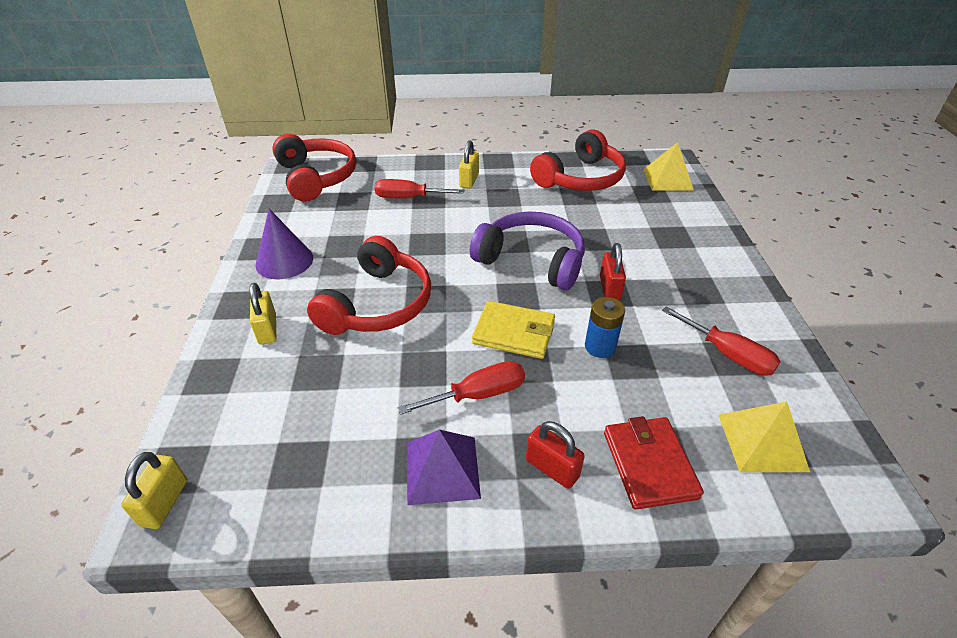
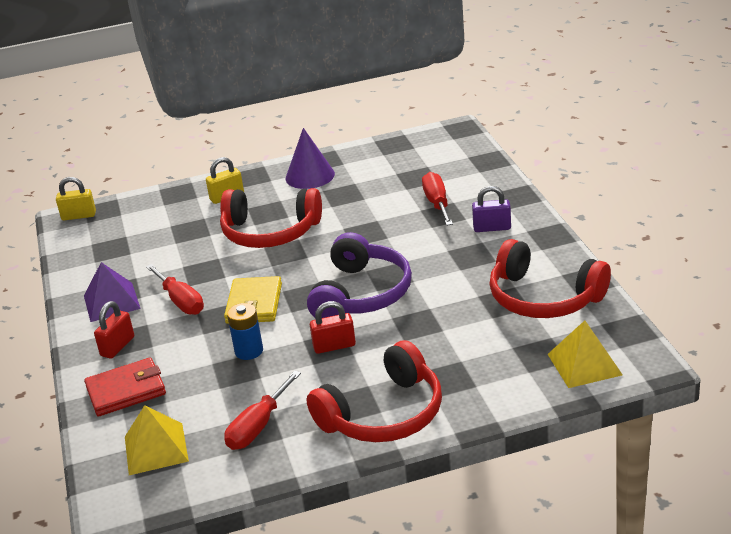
camera: 80 degrees right, 10 degrees down
red headphones [272,134,356,202] -> red headphones moved to [307,340,442,442]
yellow padlock [459,141,479,189] -> purple padlock [472,186,511,232]

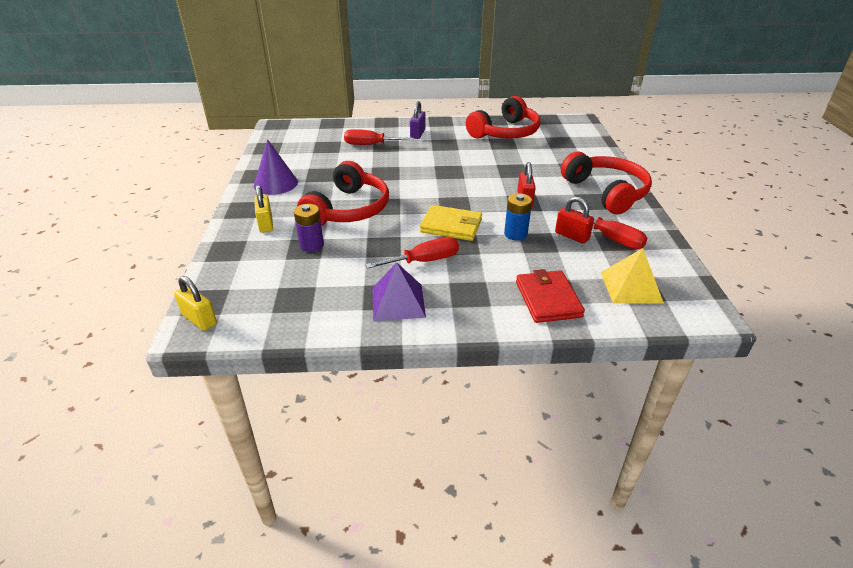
camera: 80 degrees left, 5 degrees up
yellow padlock [56,177,96,220] -> yellow padlock turned 60 degrees counterclockwise [174,276,217,331]
red padlock [94,301,134,359] -> red padlock moved to [555,196,594,244]
purple headphones [307,232,412,318] -> none
yellow pyramid [548,320,623,388] -> none
none -> purple battery [294,204,324,252]

